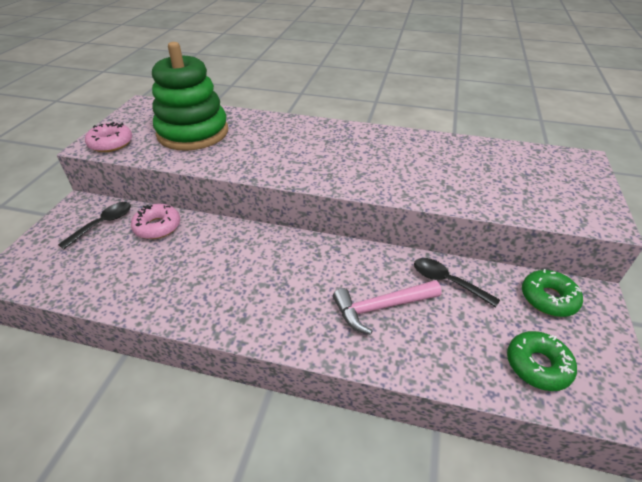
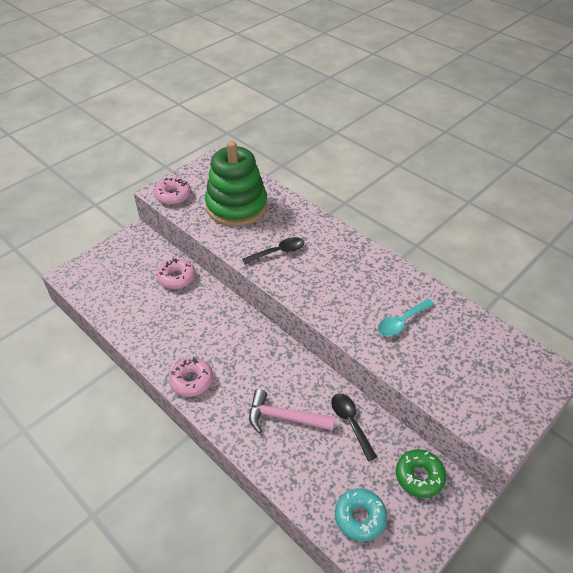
camera: 30 degrees right, 5 degrees up
black spoon [58,202,131,249] -> black spoon moved to [242,237,304,265]
green donut [507,331,577,391] -> turquoise donut [335,488,387,542]
none -> pink donut [169,357,213,397]
none -> turquoise spoon [378,299,434,336]

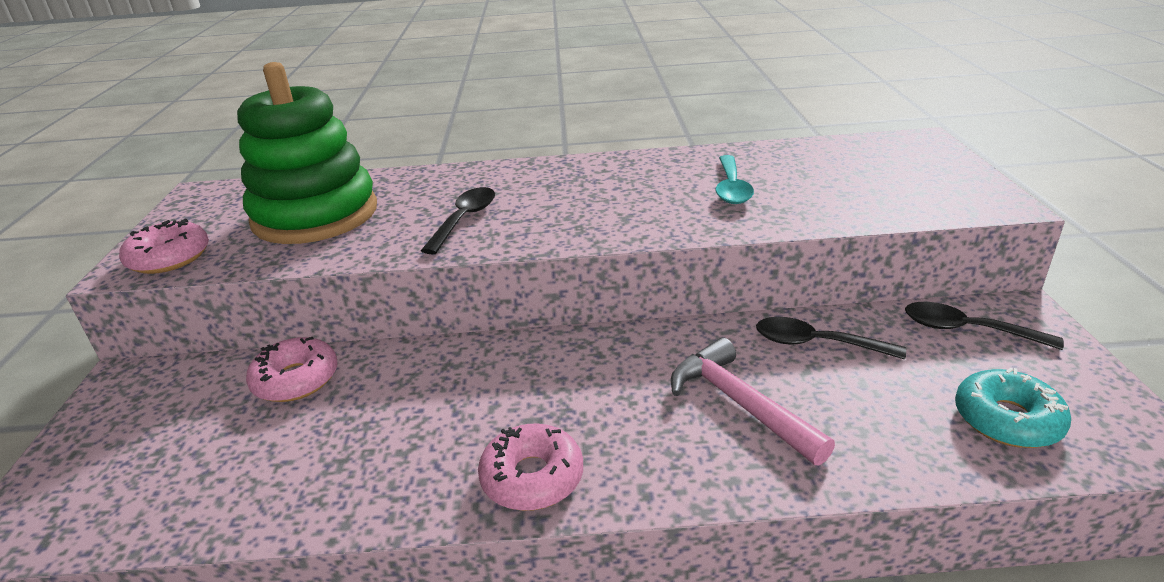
camera: 45 degrees left, 15 degrees down
pink hammer [249,389,335,433] -> pink hammer turned 90 degrees clockwise [671,338,835,466]
green donut [396,449,446,498] -> black spoon [905,302,1064,350]

